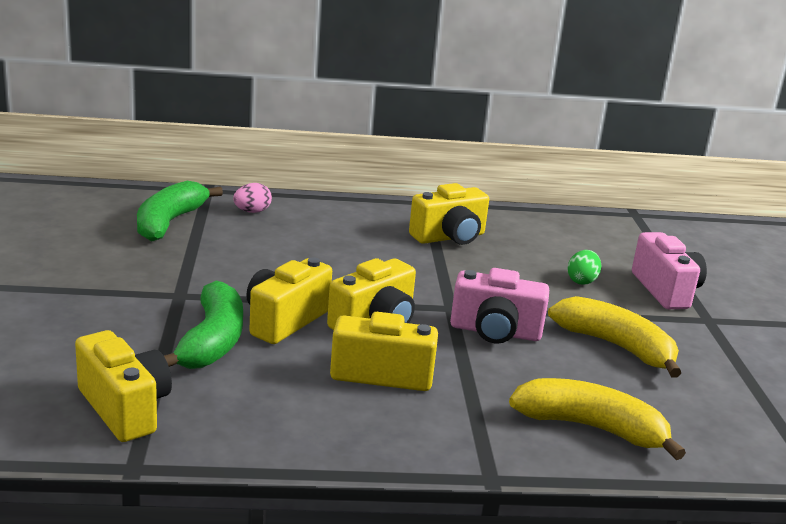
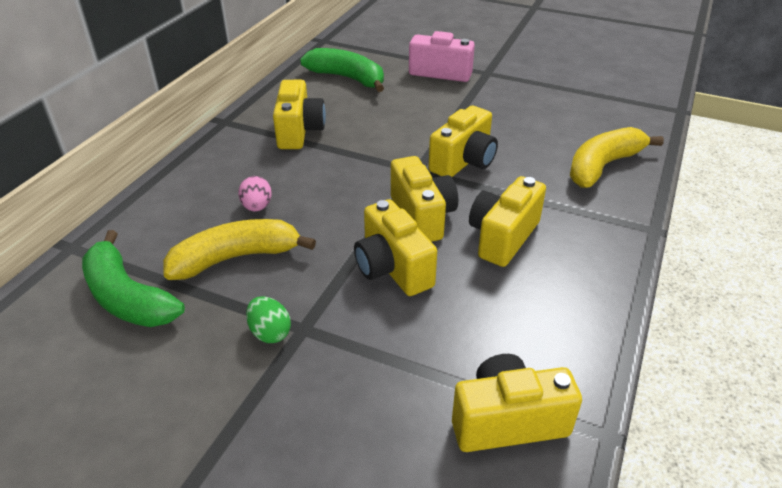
camera: 60 degrees left, 15 degrees up
green banana [164,281,243,369] -> green banana moved to [300,48,384,92]
pink egg [233,183,272,213] -> pink egg moved to [238,176,272,211]
pink camera [450,268,549,344] -> yellow camera [428,106,498,177]
yellow banana [548,296,681,378] -> yellow banana moved to [163,219,316,280]
green egg [567,250,601,285] -> green egg moved to [246,296,291,343]

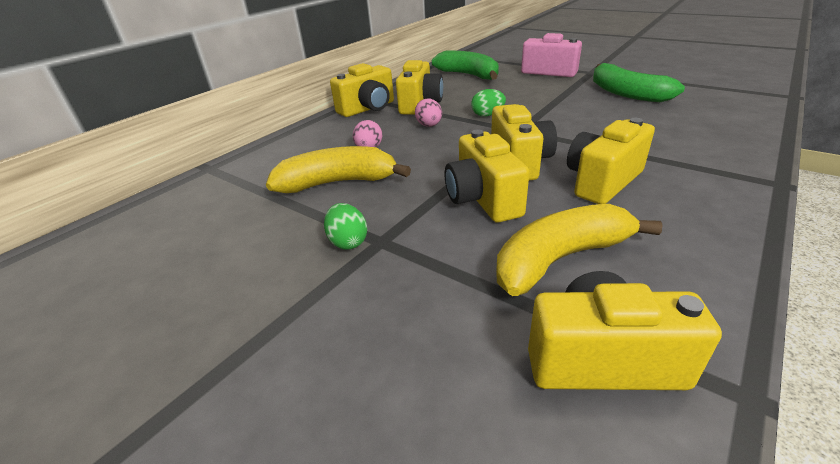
camera: 15 degrees right, 5 degrees down
green banana [82,230,185,327] -> green banana moved to [593,63,685,102]
yellow camera [428,106,498,177] -> yellow camera moved to [330,63,394,117]
yellow banana [570,127,664,188] -> yellow banana moved to [496,204,663,296]
none -> pink egg [415,99,442,127]
none -> green egg [471,89,506,117]

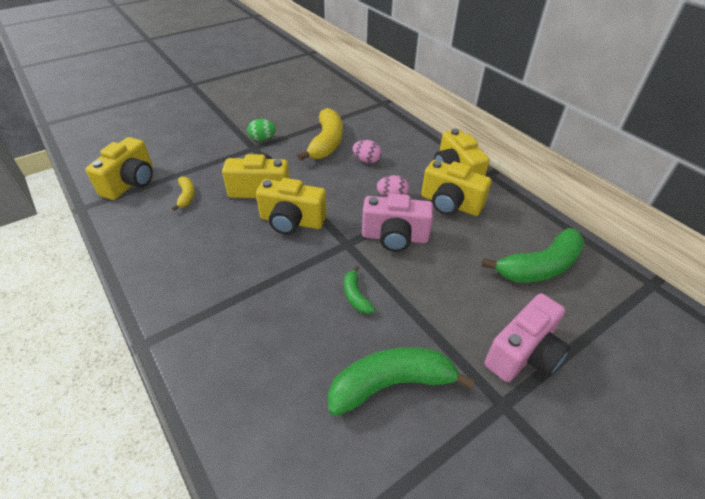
camera: 105 degrees right, 10 degrees up
green egg [471,89,506,117] -> pink camera [362,194,433,252]
yellow banana [496,204,663,296] -> yellow banana [172,176,195,211], size x0.49
yellow camera [567,118,655,204] -> none
none -> green banana [344,266,375,314]

